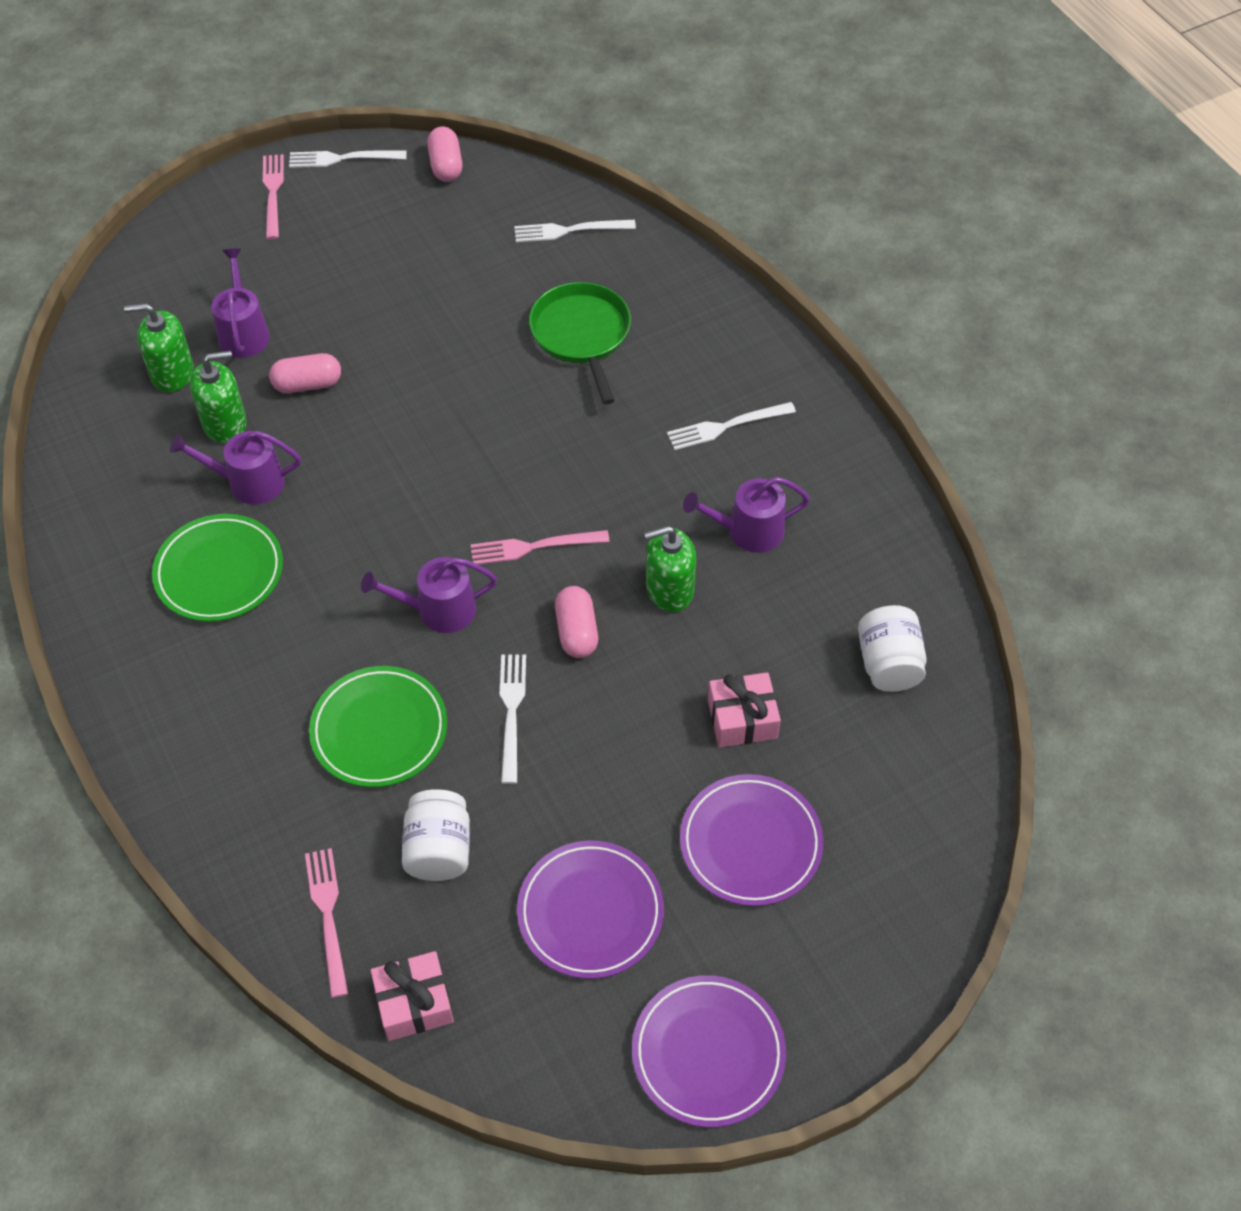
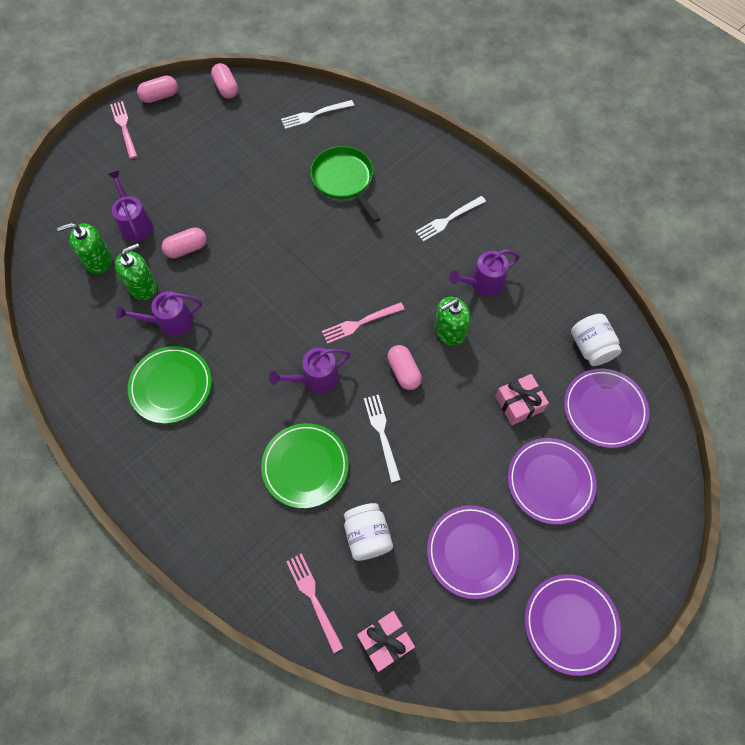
camera: 15 degrees left, 10 degrees up
white fork [289,151,407,168] -> pink capsule [137,75,178,103]
none -> purple plate [564,369,649,448]

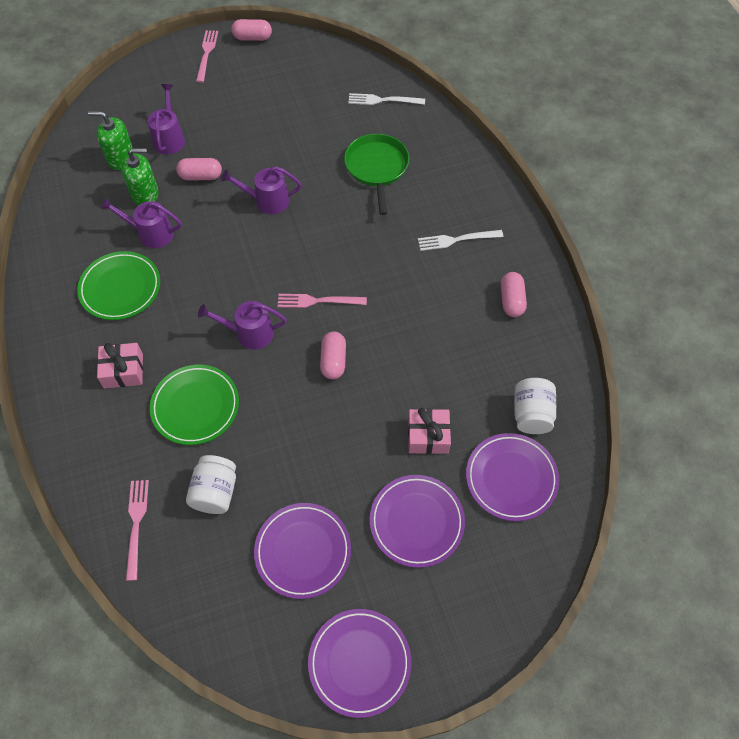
camera: 25 degrees right, 5 degrees down
pink capsule [211,63,238,99] -> pink capsule moved to [501,272,527,317]
pink gift [357,611,415,672] -> pink gift moved to [97,343,143,389]
white fork [364,395,401,482] -> none
green soap dispenser [434,297,470,346] -> none
purple watering can [449,250,519,296] -> purple watering can moved to [221,166,302,214]

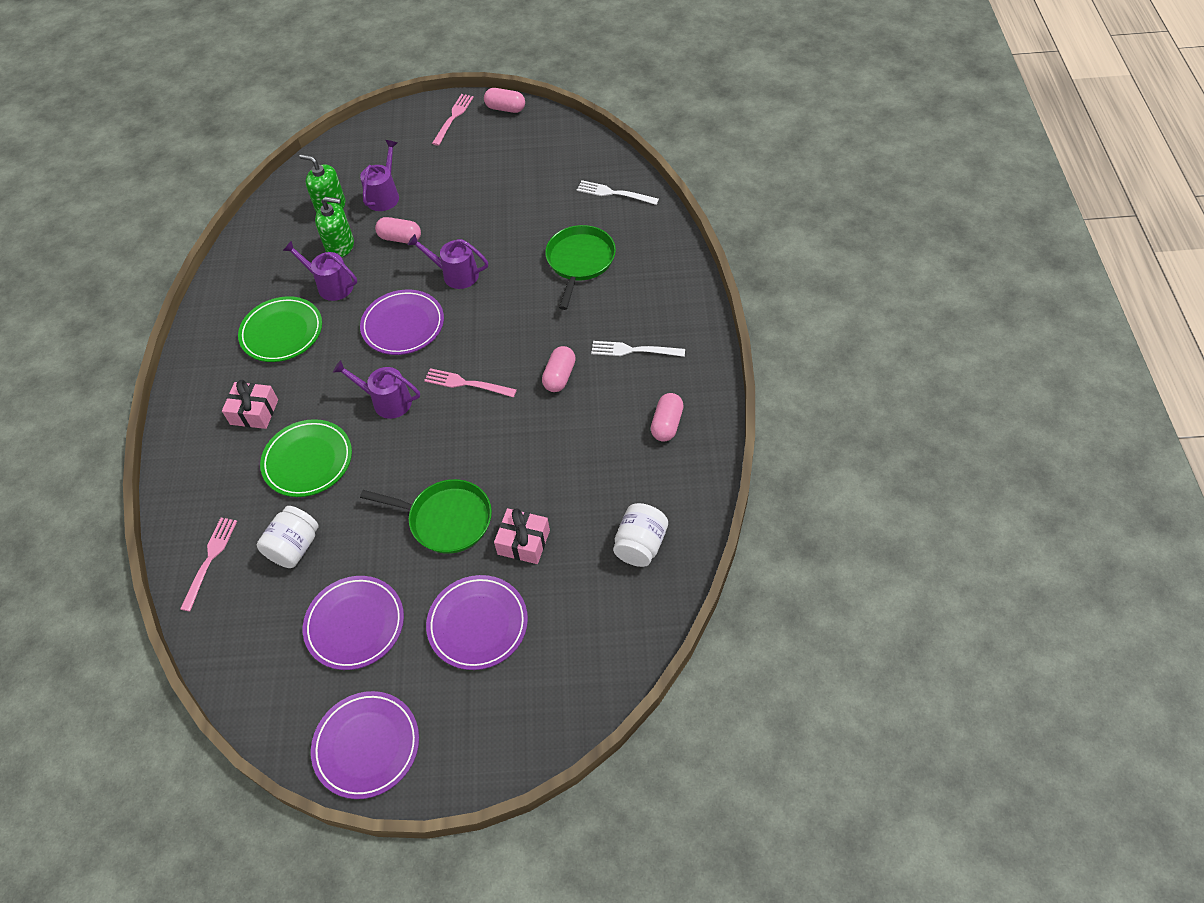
camera: 20 degrees right, 5 degrees down
pink capsule [320,332,346,379] -> pink capsule moved to [542,346,576,392]
purple plate [466,433,559,521] -> purple plate moved to [360,290,444,355]
none -> green pan [360,479,492,554]

